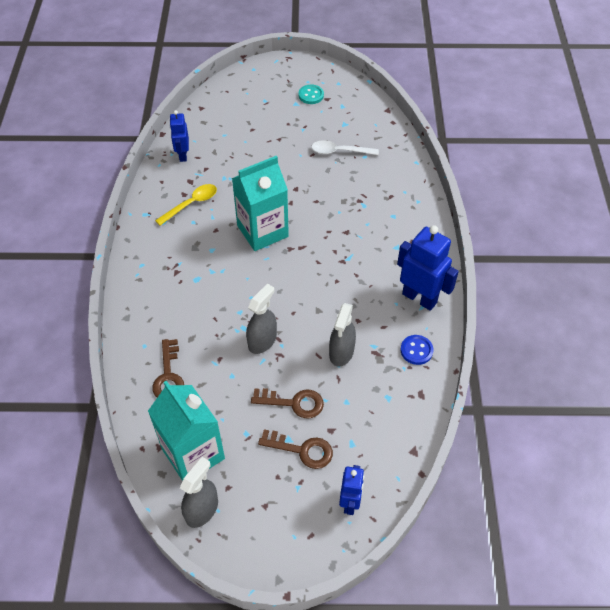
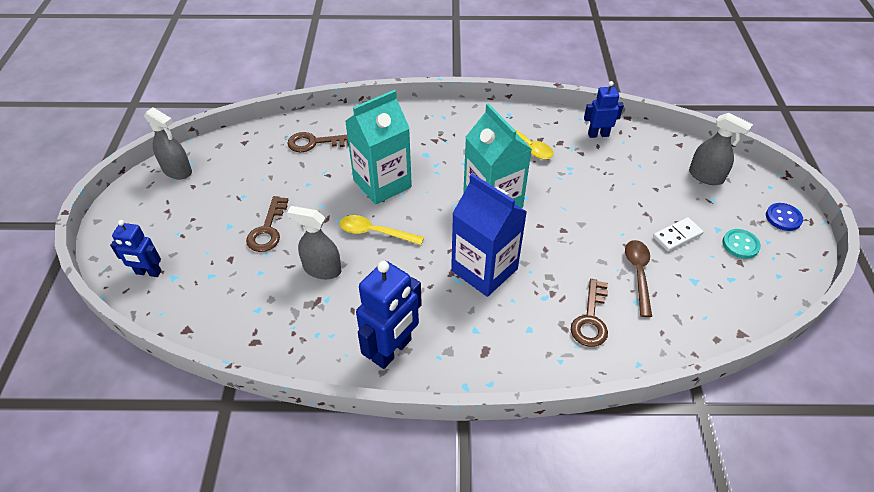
camera: 90 degrees right, 5 degrees down
turquoise carton [148,381,225,481] -> turquoise carton moved to [345,90,412,205]
grey spray bottle [246,284,277,354] -> grey spray bottle moved to [689,113,753,185]
brown key [258,429,333,469] -> brown key moved to [571,279,608,347]
white spoon [311,140,379,155] -> brown spoon [625,240,652,317]
blue button [401,335,434,365] -> blue button moved to [766,203,803,231]
none -> yellow spoon [339,215,424,245]
none -> blue carton [451,174,527,297]
none -> white domino [653,217,703,251]

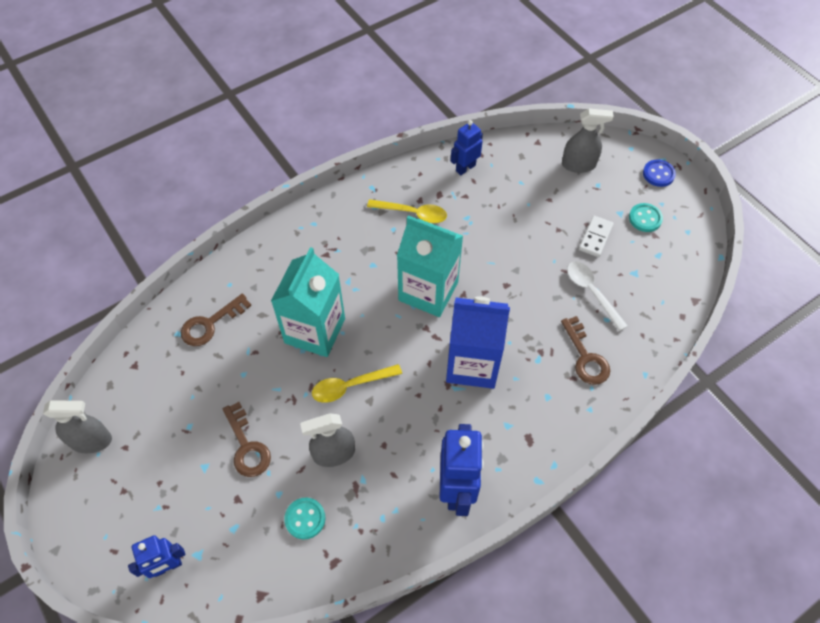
camera: 35 degrees left, 10 degrees up
brown spoon [625,240,652,317] -> white spoon [567,262,628,331]
none -> turquoise button [284,498,325,540]

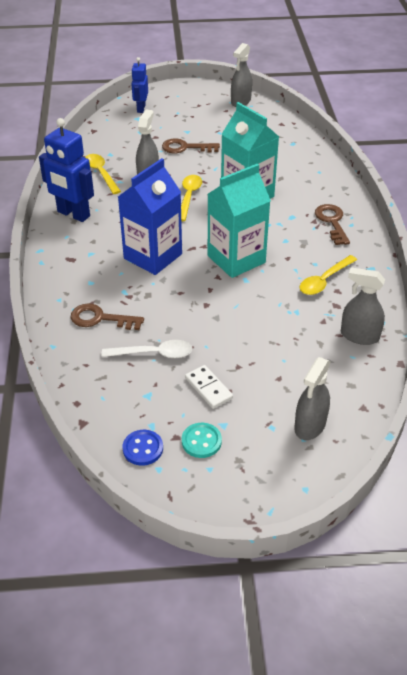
camera: 120 degrees right, 15 degrees down
brown key [181,294,251,346] -> brown key moved to [315,204,350,245]
turquoise button [284,498,325,540] -> none
blue robot [451,120,483,175] -> grey spray bottle [341,268,385,345]
blue button [643,159,676,187] -> blue button moved to [122,430,163,466]
none -> yellow spoon [85,154,121,194]

